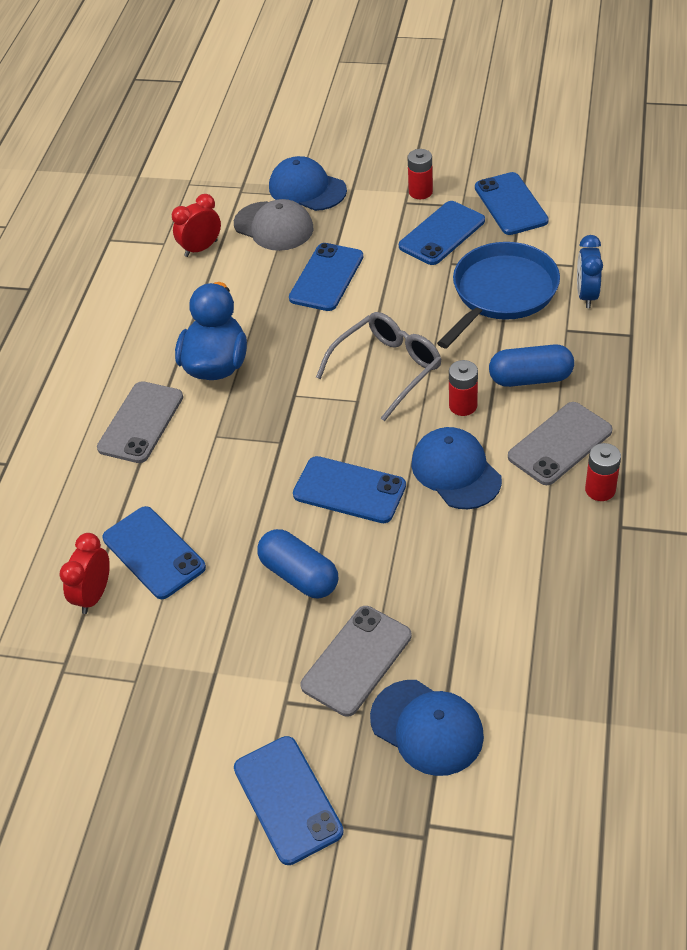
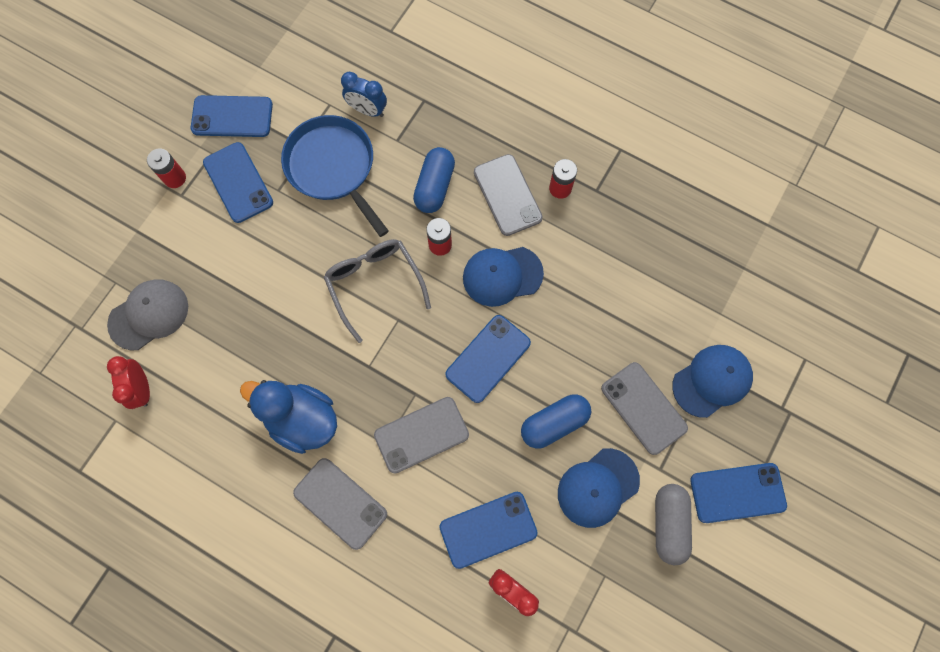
camera: 75 degrees left, 25 degrees up
blue cap [269,156,347,211] -> blue cap moved to [558,448,640,528]
blue phone [289,243,363,311] -> none
none -> grey phone [374,397,469,474]
none -> grey capsule [655,484,692,565]

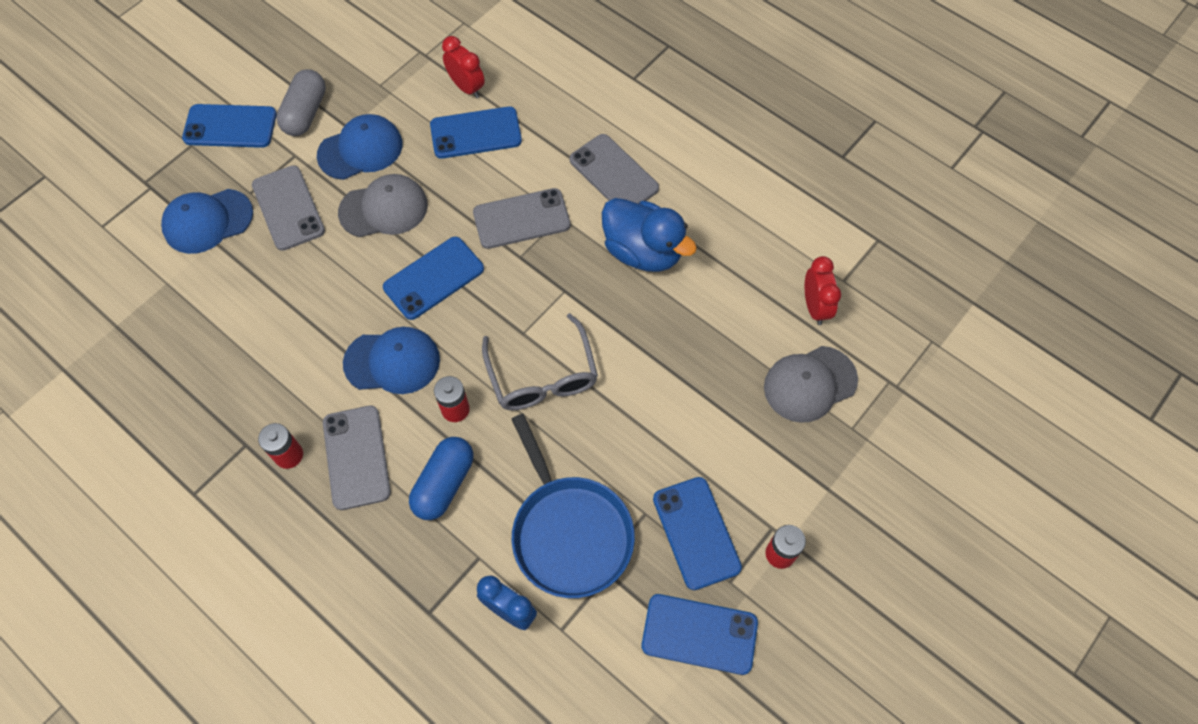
camera: 170 degrees left, 10 degrees down
blue capsule [521,394,591,449] -> grey cap [338,174,428,237]

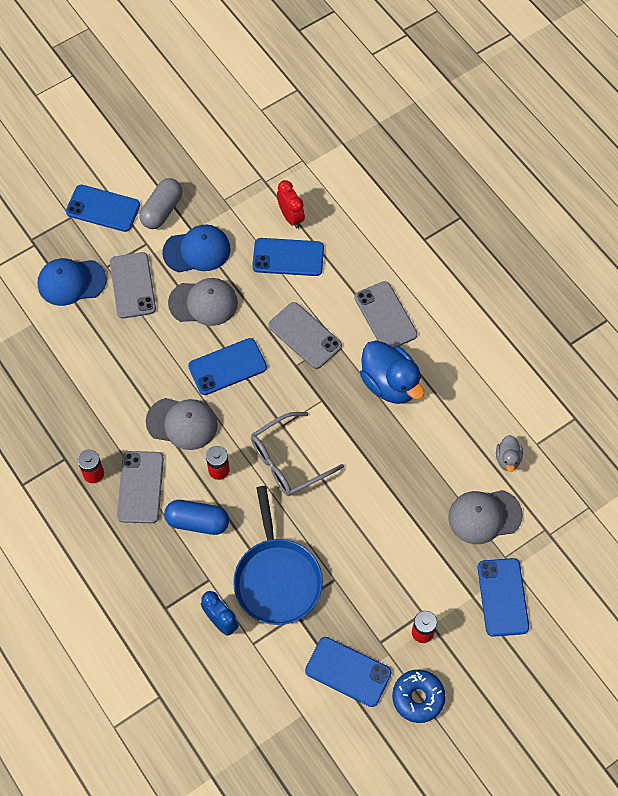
camera: 15 degrees right, 0 degrees up
blue cap [343,327,440,394] -> grey cap [146,398,218,450]
blue capsule [409,437,473,520] -> blue capsule turned 60 degrees clockwise [164,500,229,535]
grey phone [473,188,570,249] -> grey phone turned 45 degrees clockwise [268,302,342,369]
grey glasses [482,313,598,410] -> grey glasses turned 60 degrees clockwise [251,412,344,496]
blue phone [653,477,742,590] -> blue phone moved to [478,558,529,637]
red clock [805,256,841,325] -> grey duck [496,435,523,472]
none -> blue donut [392,670,445,723]

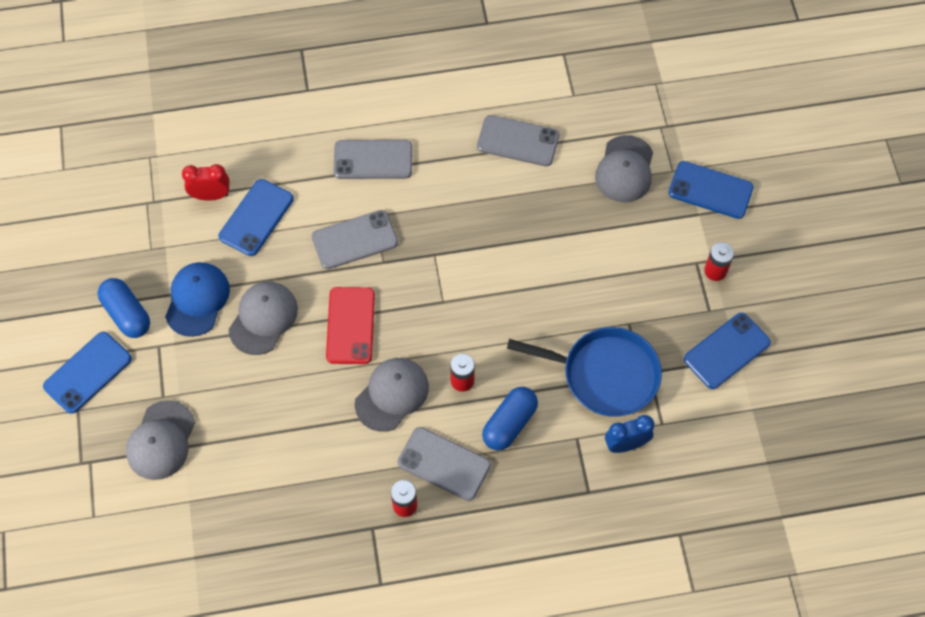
camera: 65 degrees left, 0 degrees up
blue cap [37,258,107,306] -> grey cap [126,400,195,480]
grey phone [110,252,156,319] -> grey phone moved to [477,115,559,166]
grey capsule [140,178,182,229] -> blue capsule [98,278,150,338]
blue phone [188,338,267,395] -> red phone [326,287,375,364]
grey glasses [251,412,344,496] -> none
blue duck [360,340,424,404] -> none
blue donut [392,670,445,723] -> none
grey duck [496,435,523,472] -> none

